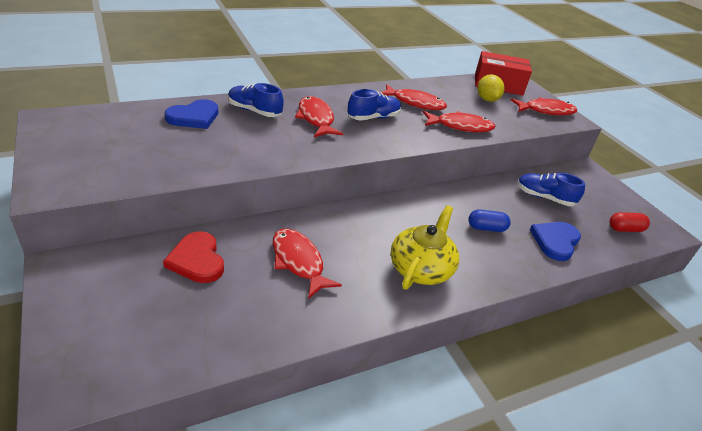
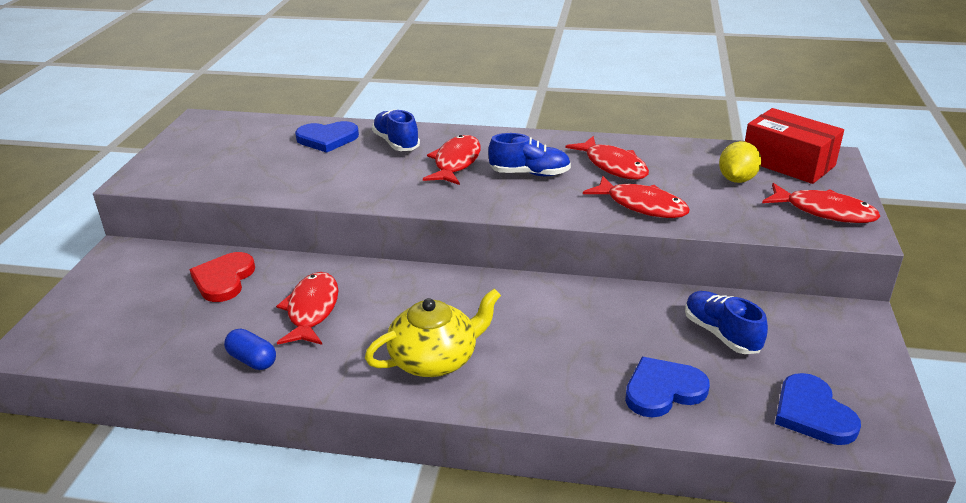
camera: 40 degrees right, 5 degrees down
blue capsule [468,209,511,232] -> blue capsule moved to [224,329,276,370]
red capsule [609,212,650,232] -> blue heart [775,373,861,445]

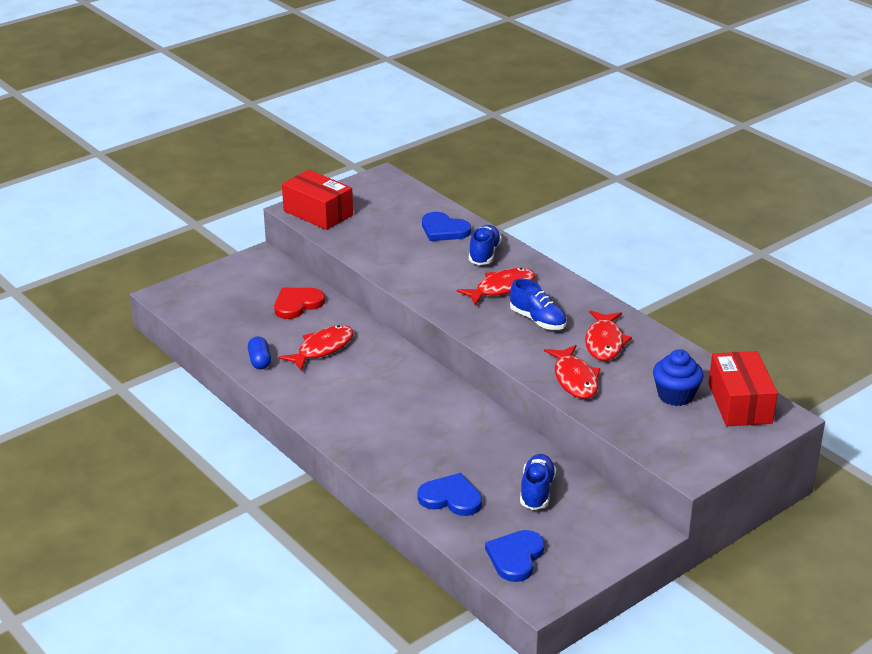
camera: 40 degrees right, 0 degrees up
yellow teapot [365,288,501,377] -> none
yellow lemon [719,141,761,183] -> blue cupcake [653,349,704,406]
red fish [762,183,880,223] -> none
none -> red box [282,170,353,230]

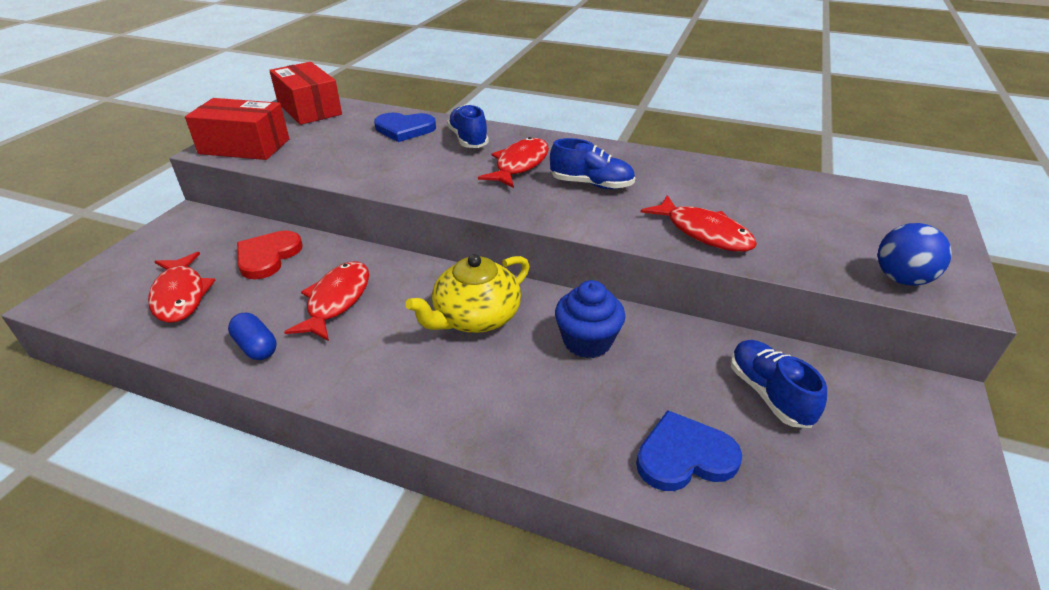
camera: 30 degrees left, 5 degrees up
blue heart [485,530,545,582] -> none
red fish [585,310,632,361] -> red fish moved to [148,252,215,323]
blue cupcake [653,349,704,406] -> blue cupcake moved to [555,280,625,358]
red box [708,351,778,426] -> red box moved to [269,62,342,125]
none -> yellow teapot [405,254,530,333]
none -> blue ball [878,223,952,286]

